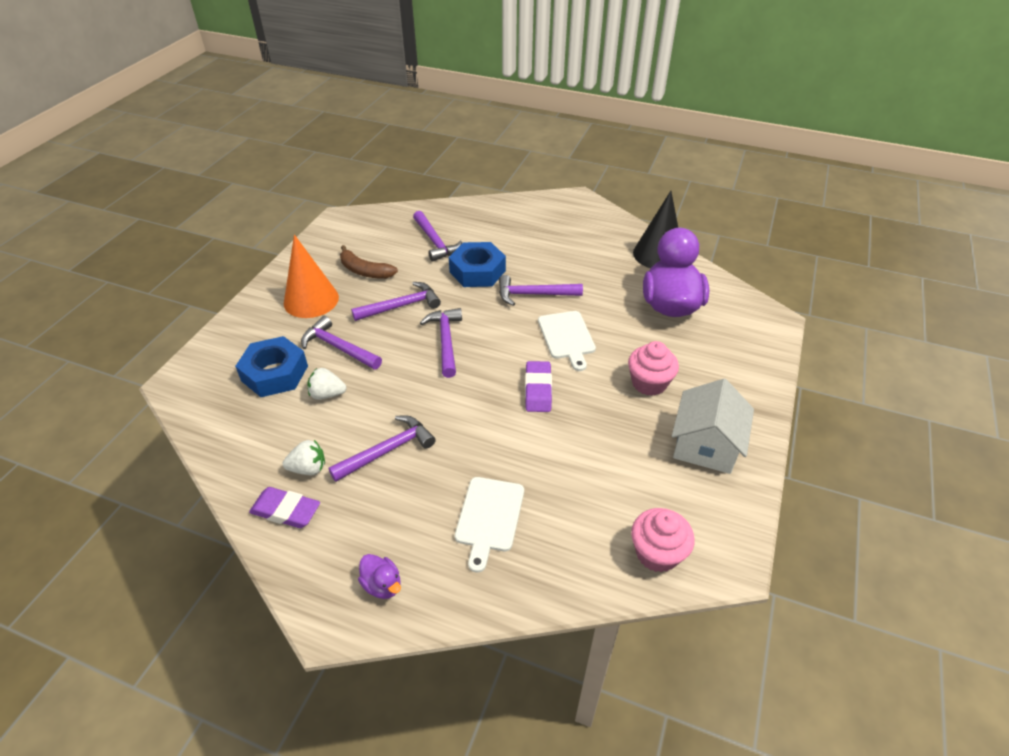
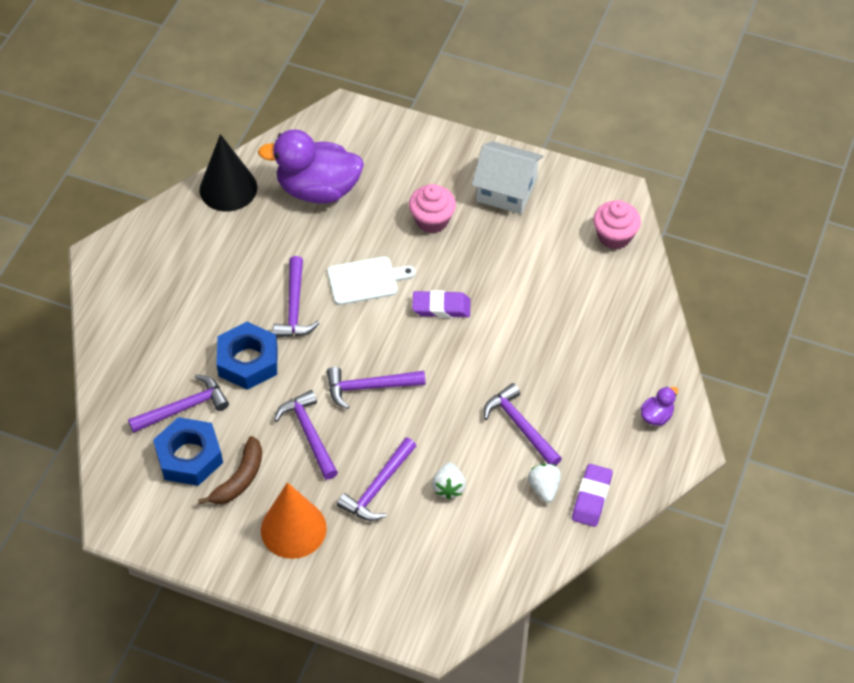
camera: 90 degrees left, 10 degrees up
blue nut [235,336,308,397] -> blue nut moved to [153,417,223,486]
white cutting board [455,477,524,573] -> none

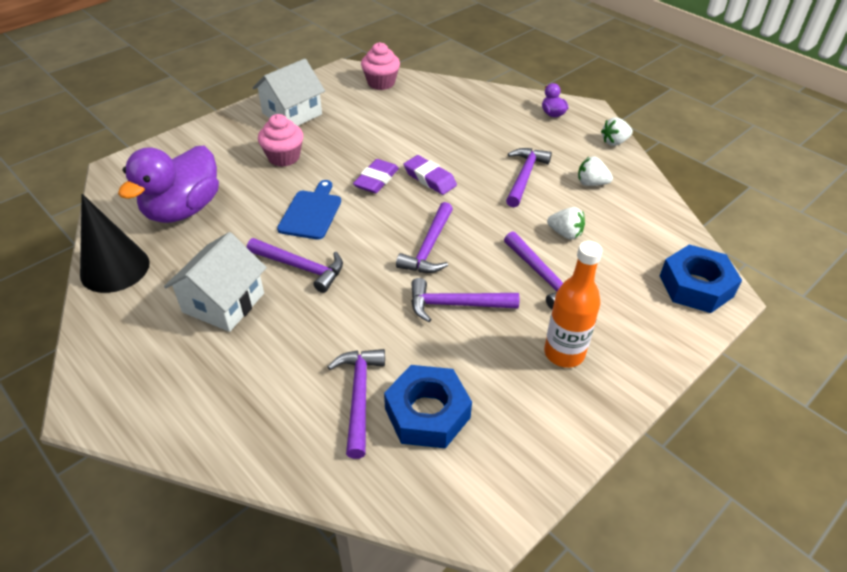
camera: 65 degrees left, 10 degrees down
brown banana [198,436,262,505] -> none
blue nut [217,322,278,390] -> blue nut moved to [660,244,742,313]
orange cone [261,482,327,559] -> orange bottle [544,241,603,368]
white cutting board [328,257,416,305] -> blue cutting board [277,180,341,240]
purple hammer [484,383,562,465] -> purple hammer turned 120 degrees clockwise [506,148,552,207]
purple eraser [572,464,612,527] -> purple eraser moved to [403,155,457,195]
none -> white house [164,232,267,332]
none -> white strawberry [601,117,633,146]

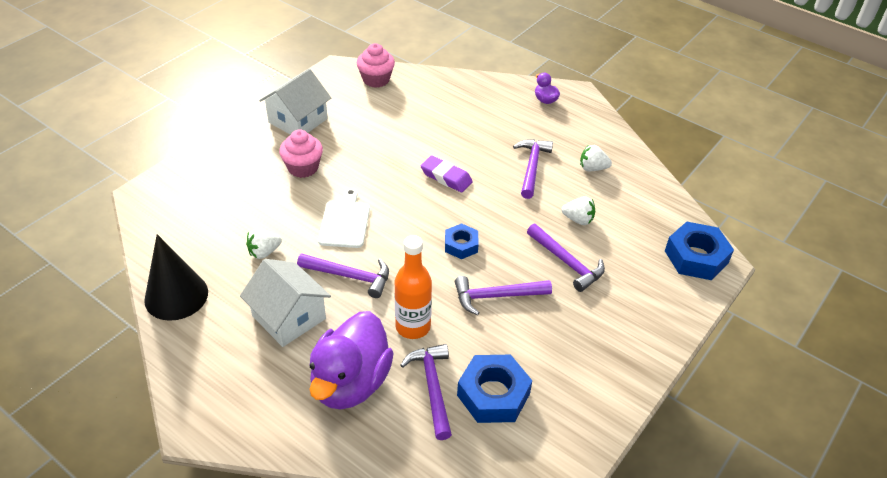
camera: 10 degrees left, 0 degrees up
purple duck [118,146,219,223] -> purple duck moved to [309,311,394,409]
white house [164,232,267,332] -> white house turned 60 degrees counterclockwise [240,259,331,347]
blue cutting board [277,180,341,240] -> white cutting board [318,188,370,248]
purple eraser [353,159,399,193] -> none
purple hammer [396,202,453,273] -> blue nut [445,223,479,259]
orange bottle [544,241,603,368] -> orange bottle moved to [394,235,432,339]
white strawberry [601,117,633,146] -> white strawberry moved to [246,229,282,259]

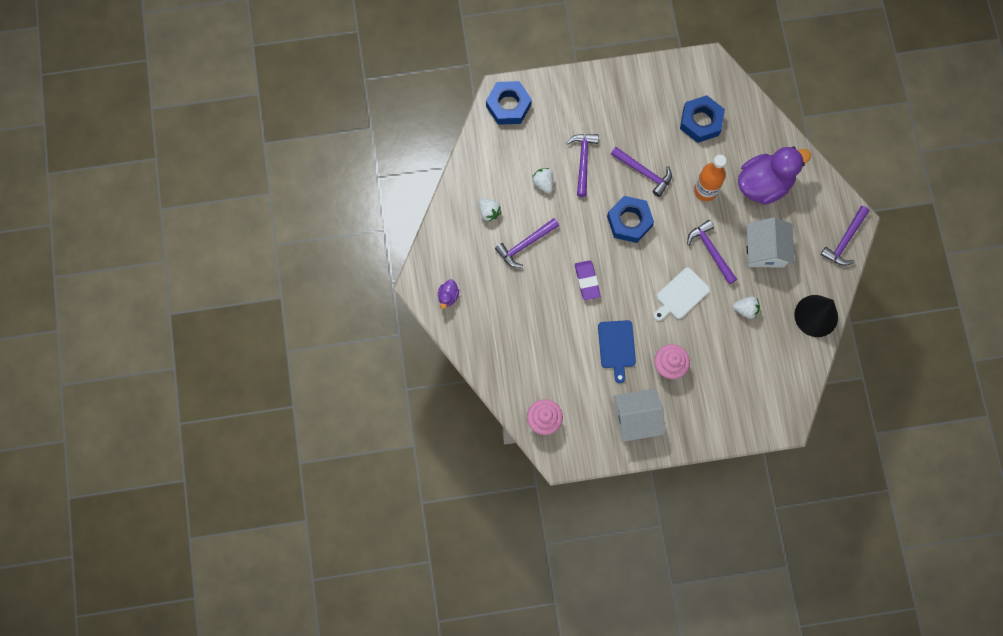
camera: 135 degrees left, 30 degrees up
purple hammer [400,344,452,440] -> purple hammer moved to [820,206,869,266]
blue nut [445,223,479,259] -> blue nut [607,196,654,243], size x1.66
none -> blue cutting board [598,320,636,383]

